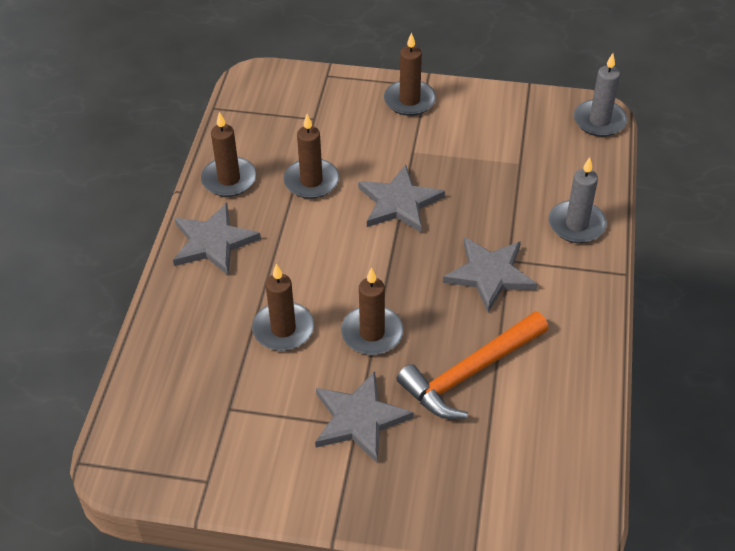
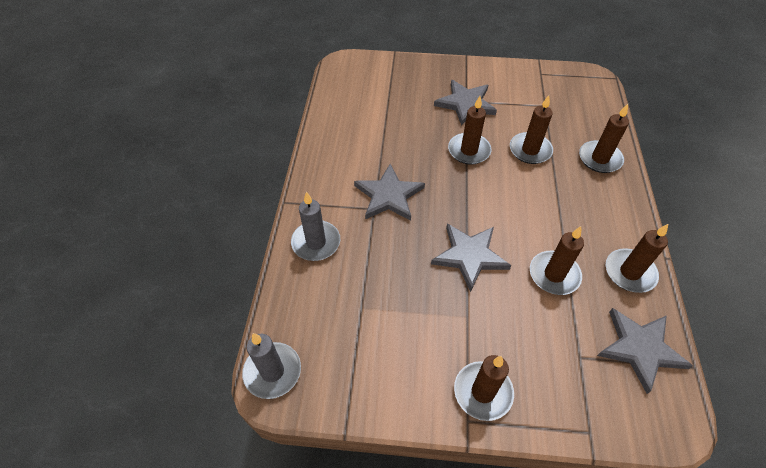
camera: 175 degrees right, 5 degrees up
grey star [173,203,261,275] -> grey star moved to [597,308,693,394]
orange hammer [396,311,549,419] -> none
none -> brown candle [579,104,629,173]

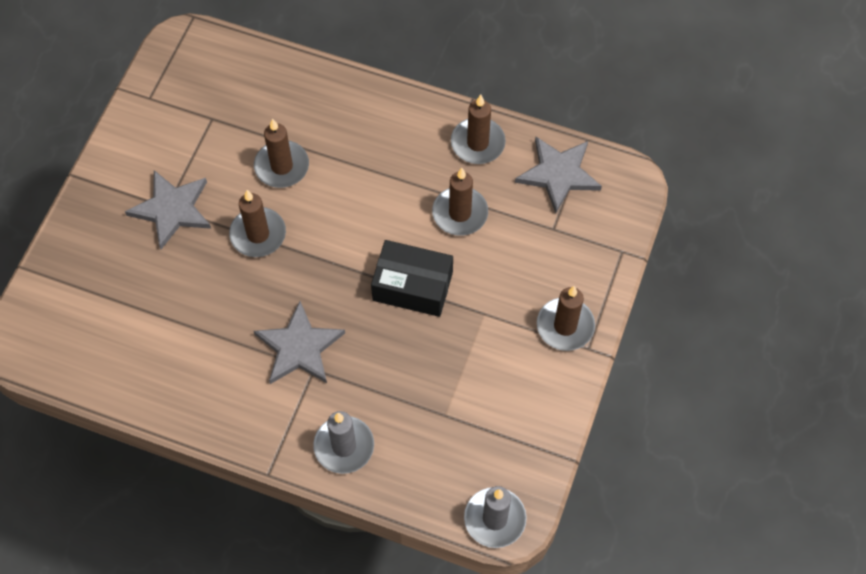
camera: 75 degrees left, 10 degrees up
grey star [431,224,511,292] -> black box [371,240,453,317]
brown candle [579,104,629,173] -> none

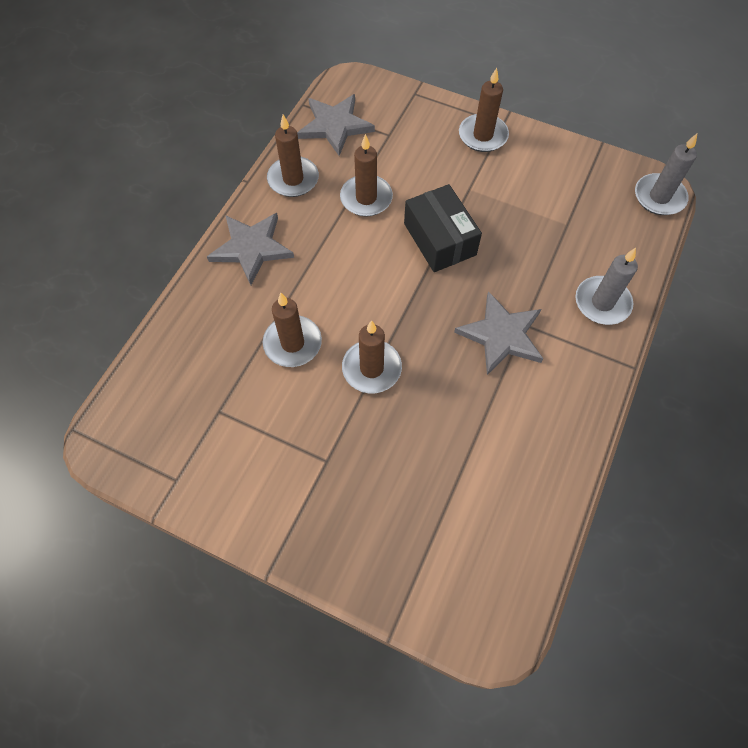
camera: 85 degrees left, 0 degrees up
grey star [125,170,211,249] -> grey star moved to [207,213,294,285]
black box [371,240,453,317] -> black box turned 45 degrees counterclockwise [404,184,482,272]

